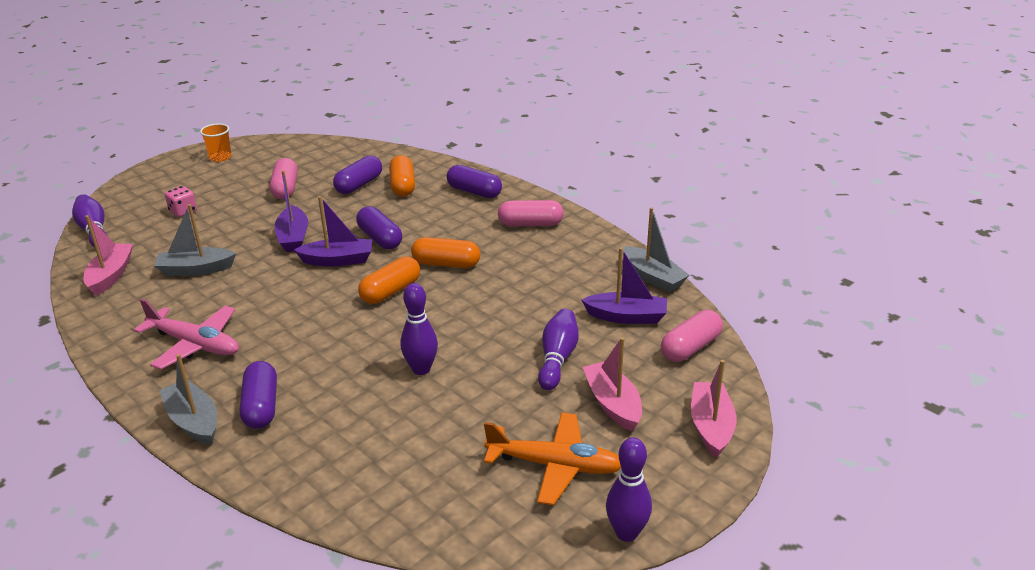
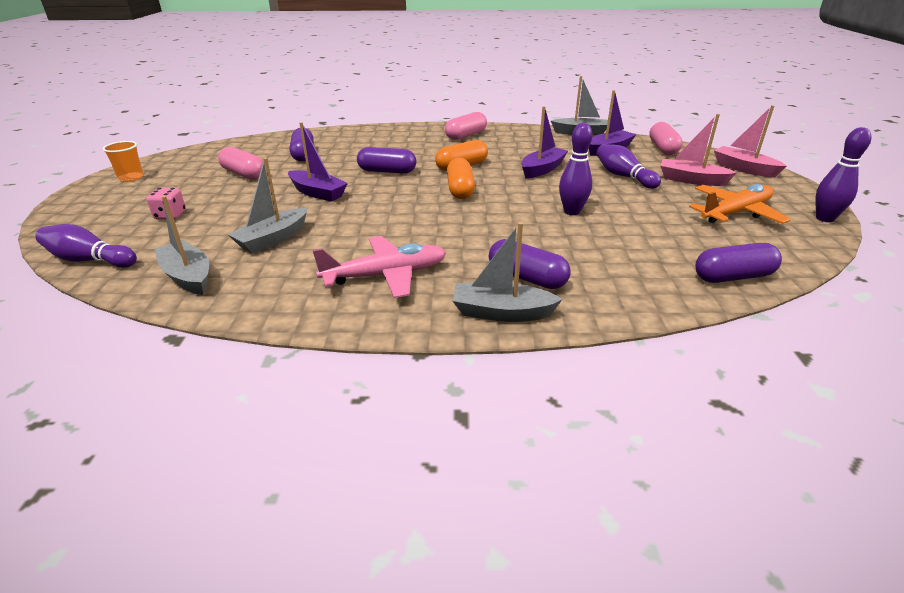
camera: 45 degrees left, 0 degrees up
pink boat [83,215,133,296] -> grey boat [155,196,209,295]
purple boat [294,196,372,267] -> purple boat moved to [521,106,568,179]
orange capsule [389,155,415,196] -> none
purple capsule [447,165,502,198] -> purple capsule moved to [695,243,782,283]

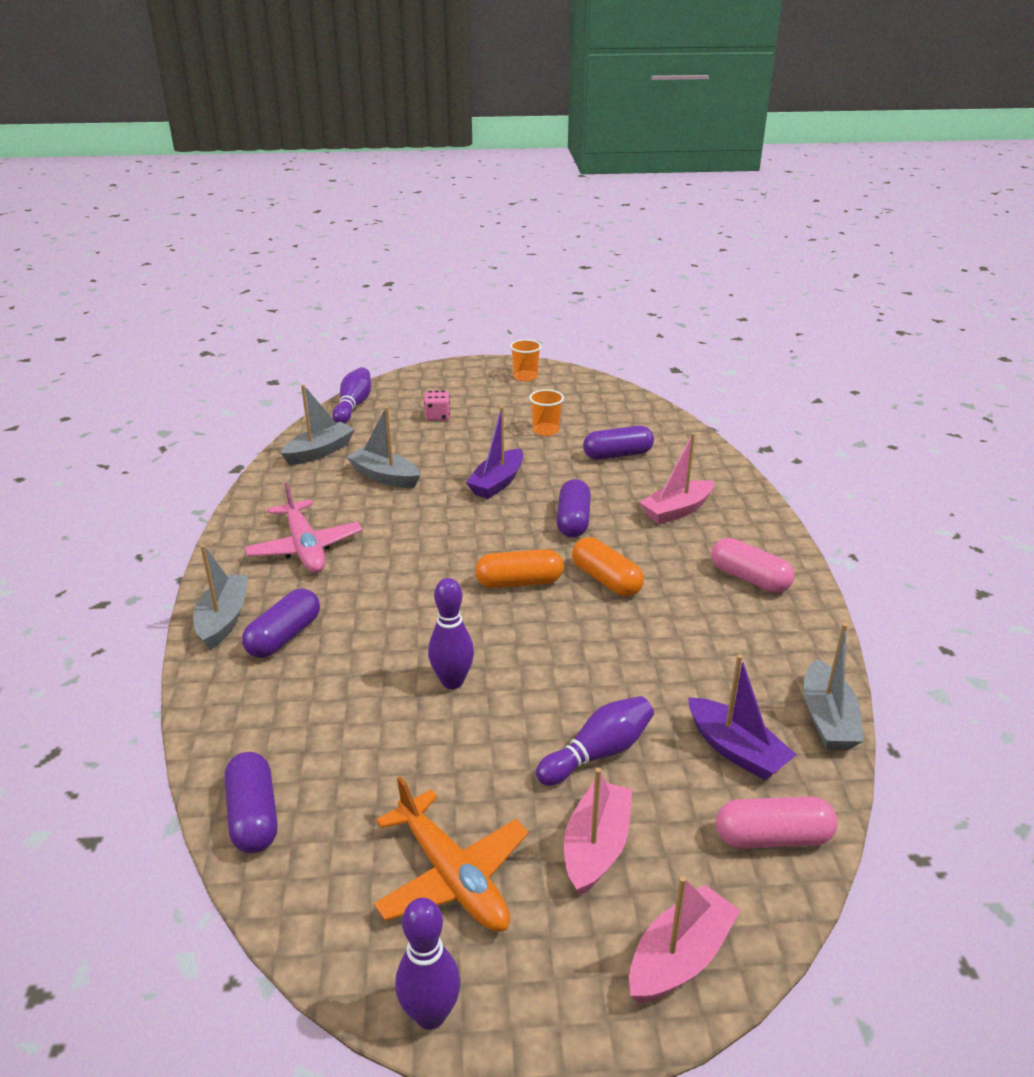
camera: 85 degrees right, 0 degrees up
pink capsule [218,147,264,180] -> orange cup [529,389,564,436]
purple boat [521,106,568,179] -> none
none -> pink boat [639,433,714,524]

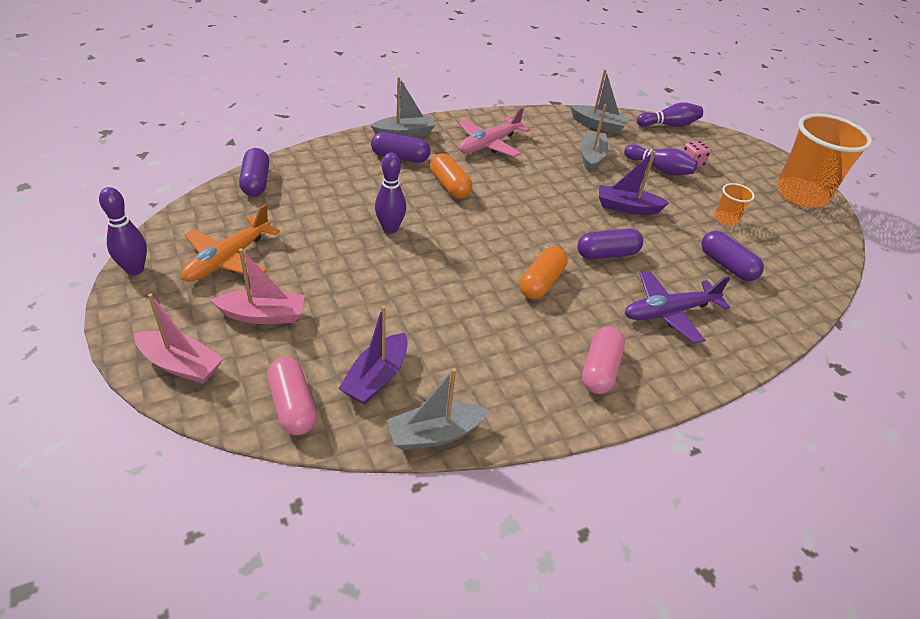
camera: 65 degrees right, 10 degrees up
purple capsule [224,752,278,853] -> purple capsule turned 60 degrees counterclockwise [239,148,269,196]
orange capsule [475,549,564,588] -> orange capsule moved to [430,153,472,199]
orange cup [510,339,541,381] -> orange cup [777,114,872,208], size x2.29
purple bowling pin [536,696,654,786] -> purple bowling pin moved to [624,144,698,176]
pink boat [639,433,714,524] -> purple plane [624,271,730,344]

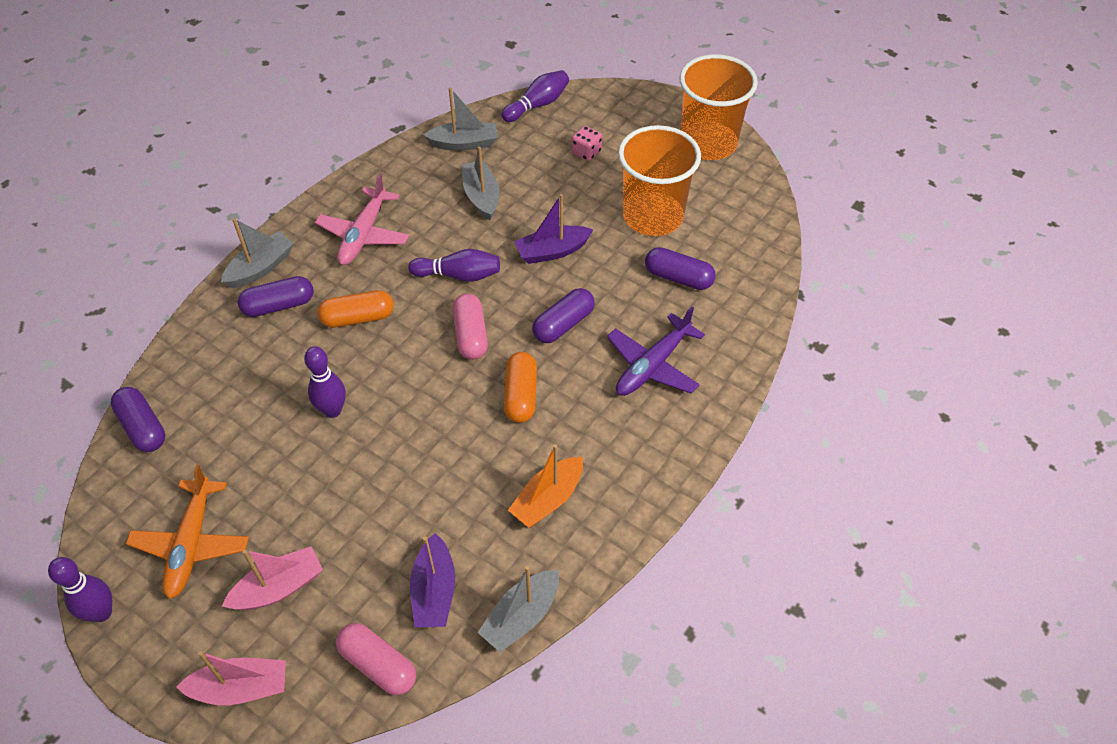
camera: 25 degrees left, 10 degrees up
orange capsule [430,153,472,199] -> orange capsule turned 45 degrees counterclockwise [318,290,394,328]
pink capsule [582,327,625,394] -> pink capsule moved to [453,293,488,360]
purple bowling pin [624,144,698,176] -> purple bowling pin moved to [408,249,500,282]
orange cup [715,183,755,226] -> orange cup [618,125,701,236], size x2.29
none -> orange boat [508,444,583,528]

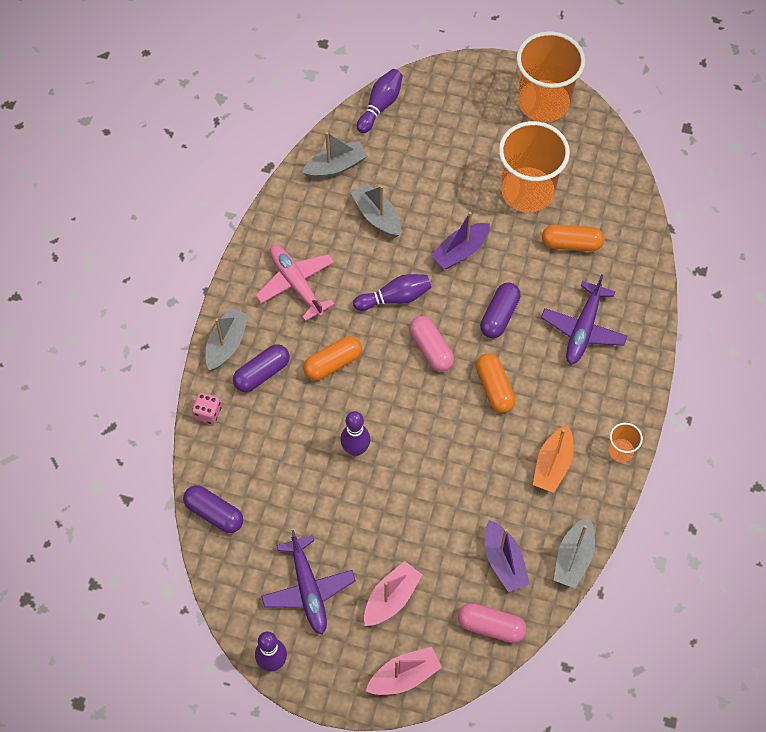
camera: 20 degrees left, 10 degrees up
orange plane [126,465,249,599] -> purple plane [261,530,356,635]
pink plane [315,173,409,265] -> pink plane turned 150 degrees clockwise [256,245,335,321]
pink dice [572,126,602,161] -> pink dice moved to [192,392,221,424]
purple capsule [645,247,716,290] -> orange capsule [542,225,604,251]
none -> orange cup [609,423,643,462]

